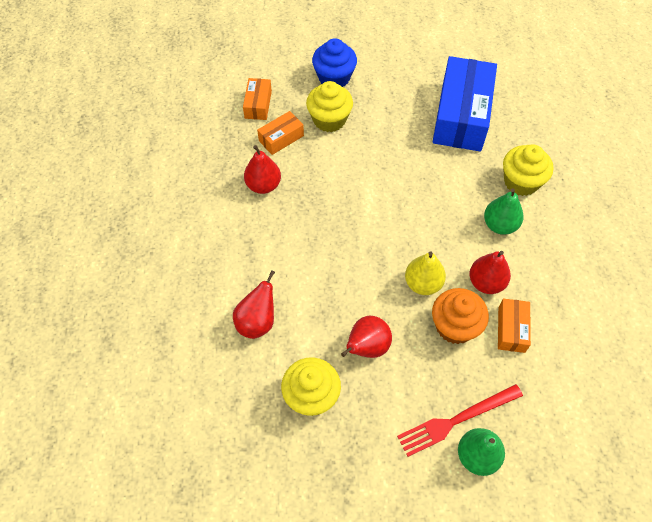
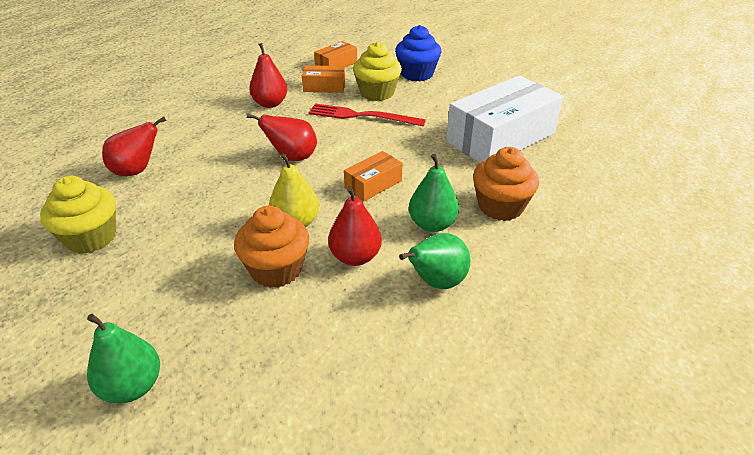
camera: 40 degrees right, 20 degrees down
red pear [341,316,392,358] -> red pear moved to [247,114,317,161]
red fork [397,384,523,457] -> red fork moved to [309,104,426,126]
blue box [433,56,497,151] -> white box [446,75,563,163]
orange box [498,299,531,353] -> orange box moved to [344,151,402,202]
yellow cupcake [503,144,553,196] -> orange cupcake [473,147,539,221]
none -> green pear [399,233,471,289]

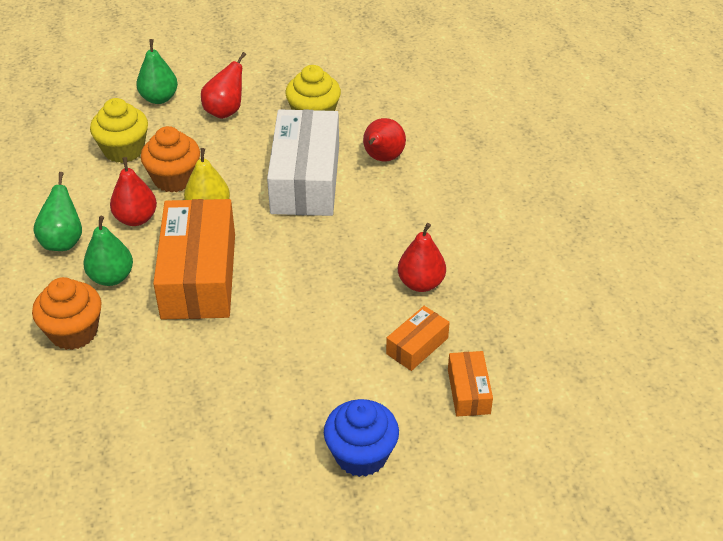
camera: 130 degrees right, 5 degrees up
red pear [247,114,317,161] -> red pear moved to [201,52,246,119]
red fork [309,104,426,126] -> none
orange box [344,151,402,202] -> orange box [153,199,235,320], size x2.14
yellow cupcake [353,42,402,101] -> yellow cupcake moved to [90,98,148,163]
white box [446,75,563,163] -> white box moved to [267,109,339,216]

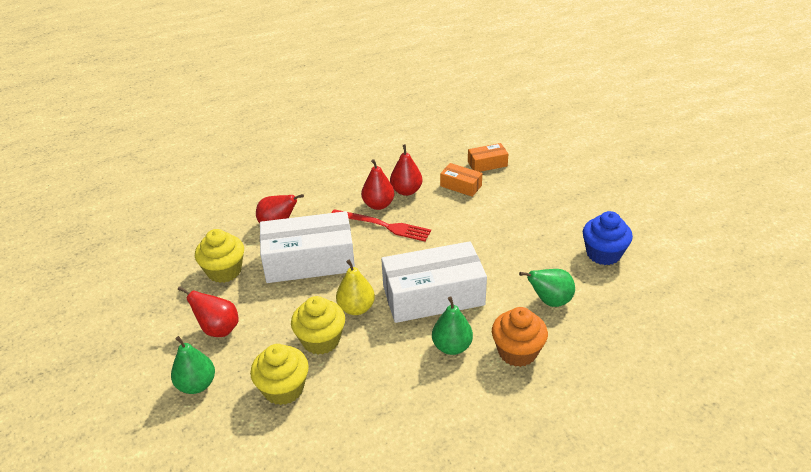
camera: 100 degrees left, 5 degrees down
green pear [33,172,82,251] -> green pear moved to [519,269,575,307]
red pear [110,157,157,226] -> red pear moved to [361,159,394,210]
orange cupcake [141,126,200,193] -> yellow cupcake [291,296,345,355]
orange box [153,199,235,320] -> white box [381,241,487,323]
blue cupcake [324,399,399,477] -> blue cupcake moved to [583,211,633,265]
none -> red fork [331,209,431,241]

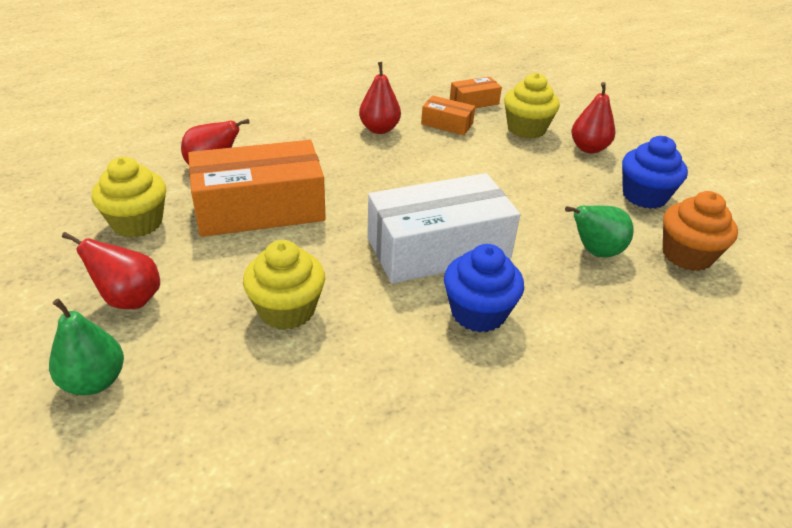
camera: 10 degrees left, 0 degrees up
yellow cupcake [250,344,309,405] -> yellow cupcake moved to [504,73,560,139]
white box [260,211,355,283] -> orange box [188,140,326,237]
red fork [331,209,431,241] -> none
yellow pear [336,260,375,315] -> none
red pear [361,159,394,210] -> red pear moved to [571,82,615,153]
green pear [432,296,473,355] -> blue cupcake [444,244,524,332]
orange cupcake [492,307,548,367] -> orange cupcake moved to [663,191,738,271]

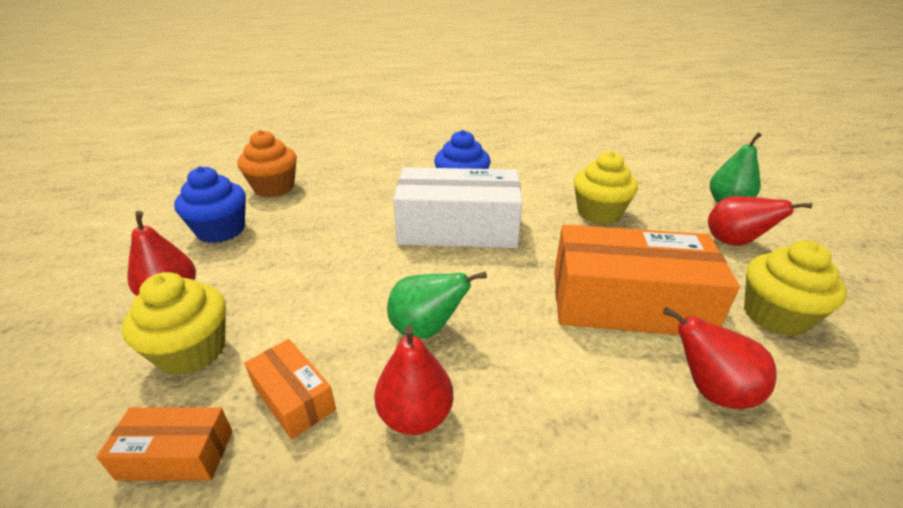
camera: 155 degrees left, 5 degrees down
green pear [565,205,634,257] -> green pear moved to [387,271,487,339]

